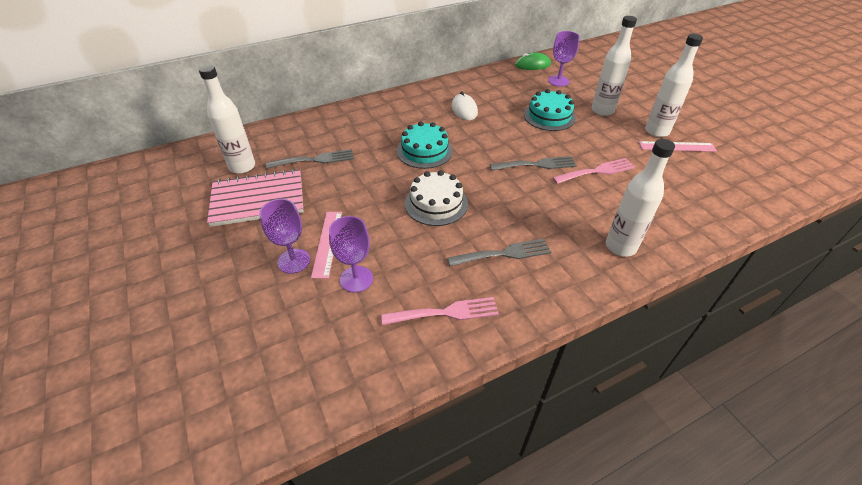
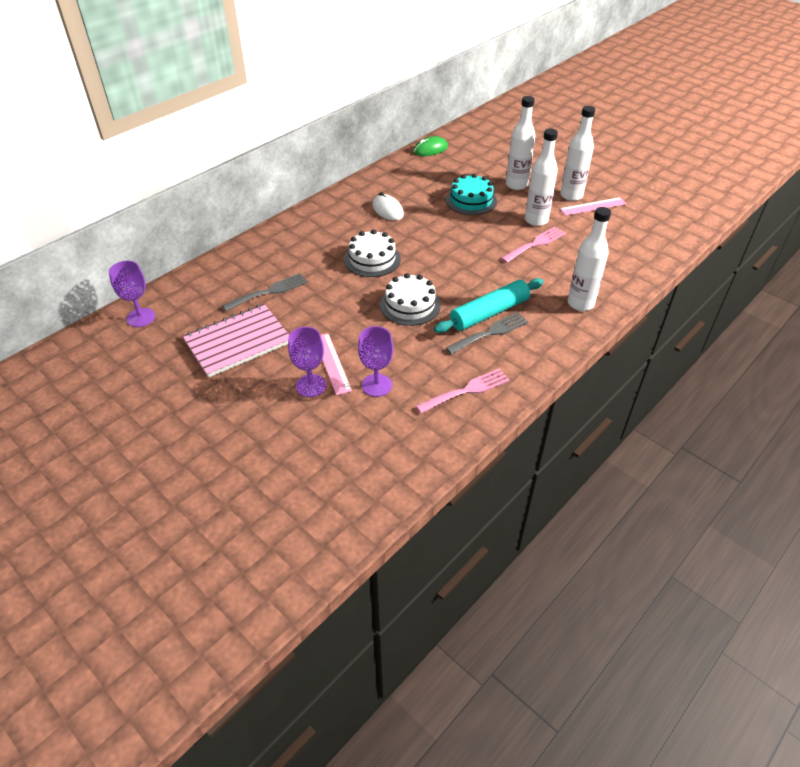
camera: 20 degrees left, 0 degrees up
white bottle [199,65,255,174] -> white bottle moved to [525,128,558,226]
turquoise cake [397,122,453,169] -> white cake [344,229,401,277]
grey fork [490,156,577,171] -> none
purple goblet [548,31,580,86] -> purple goblet moved to [109,261,155,327]
none -> turquoise rolling pin [434,278,543,333]

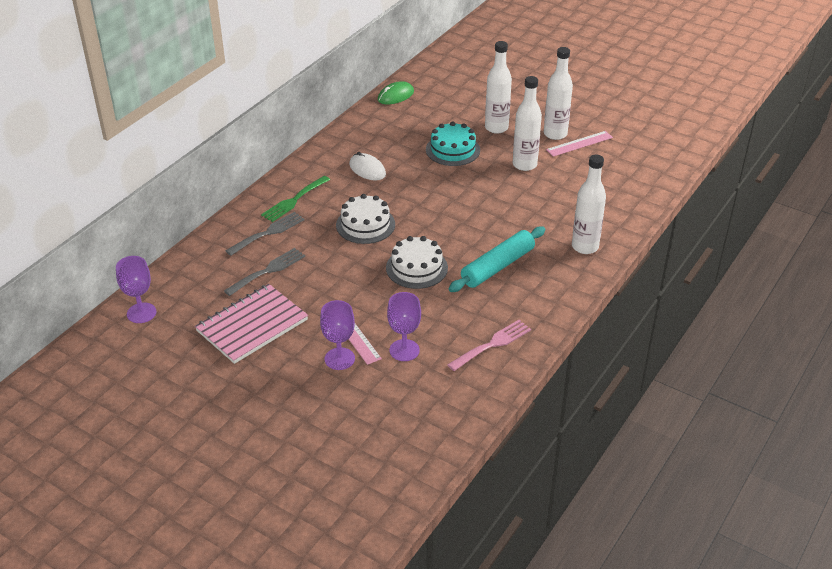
camera: 10 degrees left, 5 degrees down
grey fork [446,312,528,354] -> grey fork moved to [225,212,305,256]
pink fork [501,227,566,263] -> none
none -> green fork [261,176,330,222]

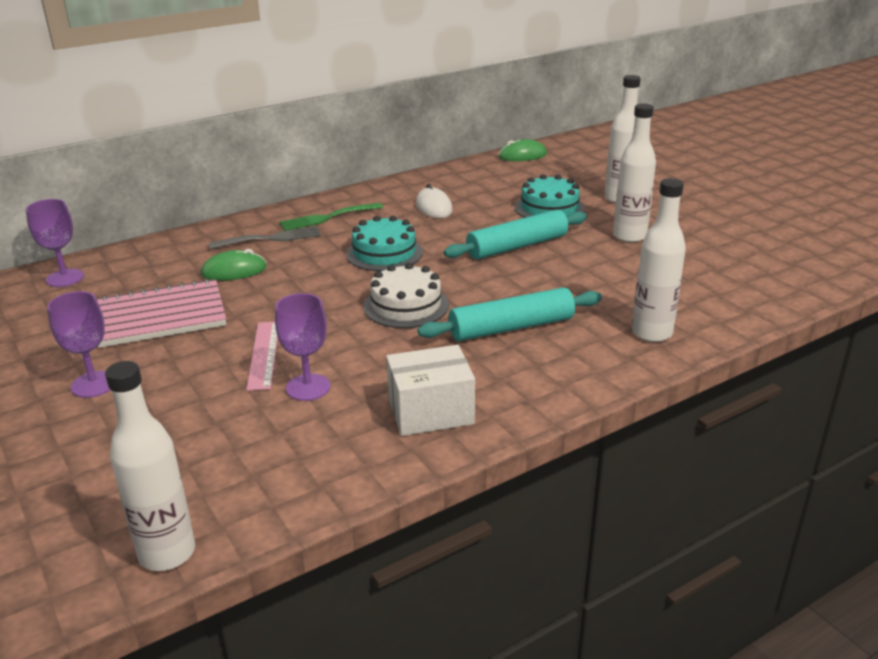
camera: 25 degrees right, 10 degrees down
grey fork [224,248,305,296] -> green mouse [201,249,267,281]
purple goblet [320,300,355,370] -> purple goblet moved to [47,291,111,398]
white cake [336,194,395,244] -> turquoise cake [346,216,423,271]
pink fork [447,320,531,371] -> white box [386,345,475,436]
white bottle [544,47,573,140] -> white bottle moved to [105,361,195,571]
pink ruler [546,131,613,157] -> none
none -> turquoise rolling pin [444,210,587,259]

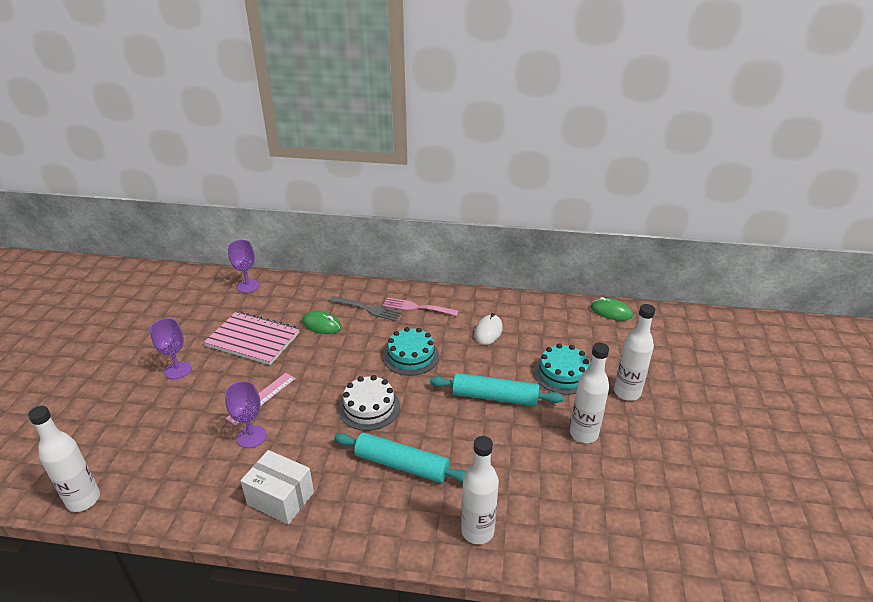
camera: 40 degrees right, 5 degrees up
green fork [280,203,383,231] -> pink fork [383,297,459,316]

